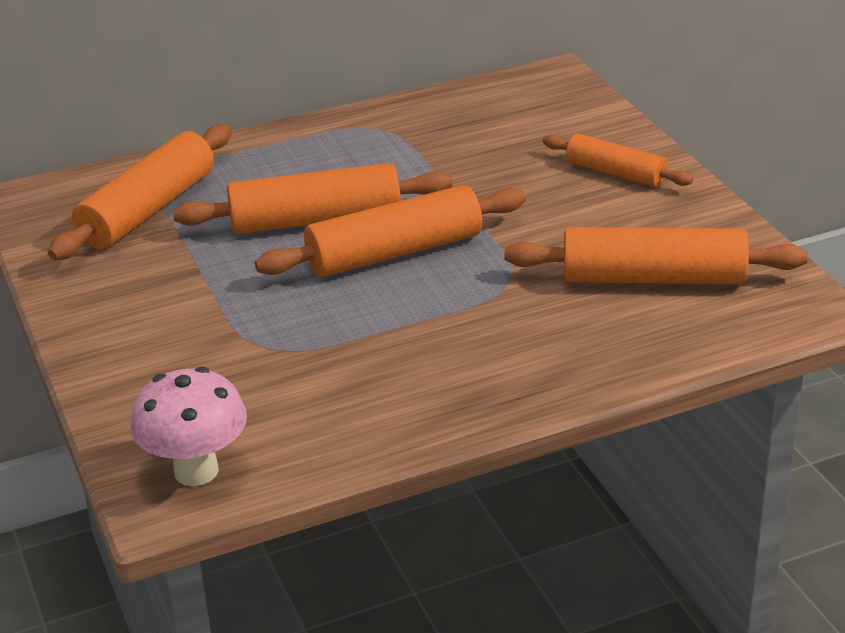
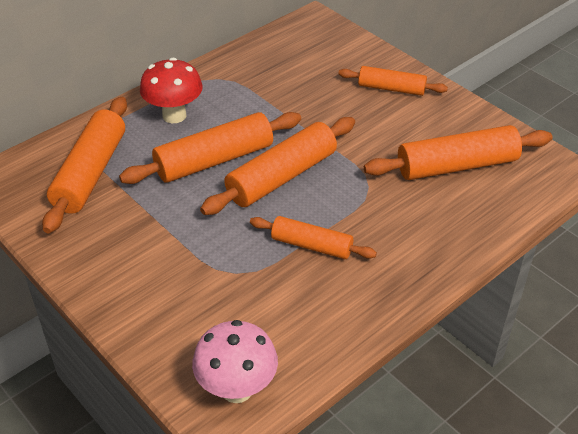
camera: 20 degrees left, 10 degrees up
none -> red mushroom [140,58,203,123]
none -> orange rolling pin [250,216,377,259]

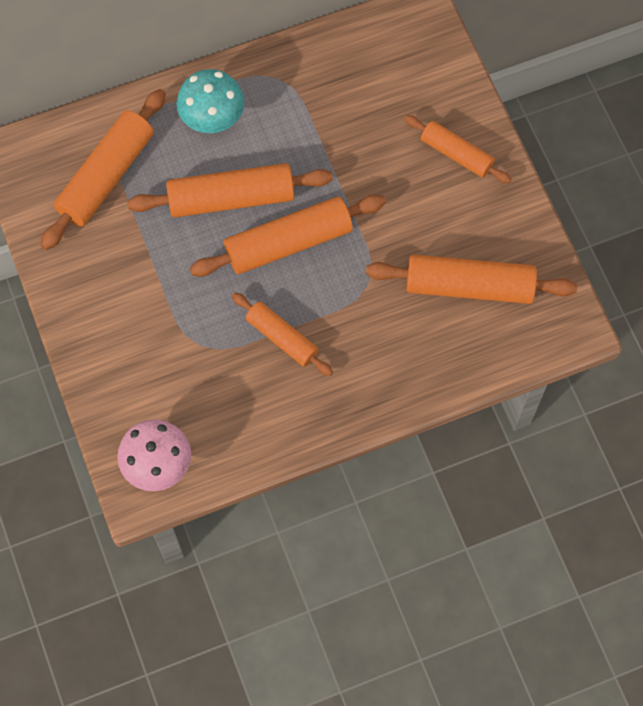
camera: 20 degrees right, 25 degrees up
red mushroom [140,58,203,123] -> turquoise mushroom [176,69,244,133]

